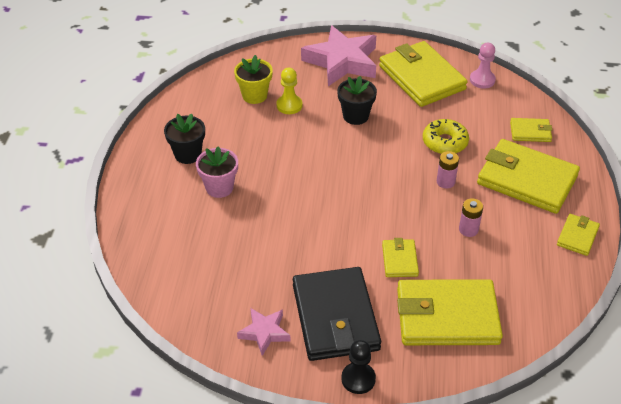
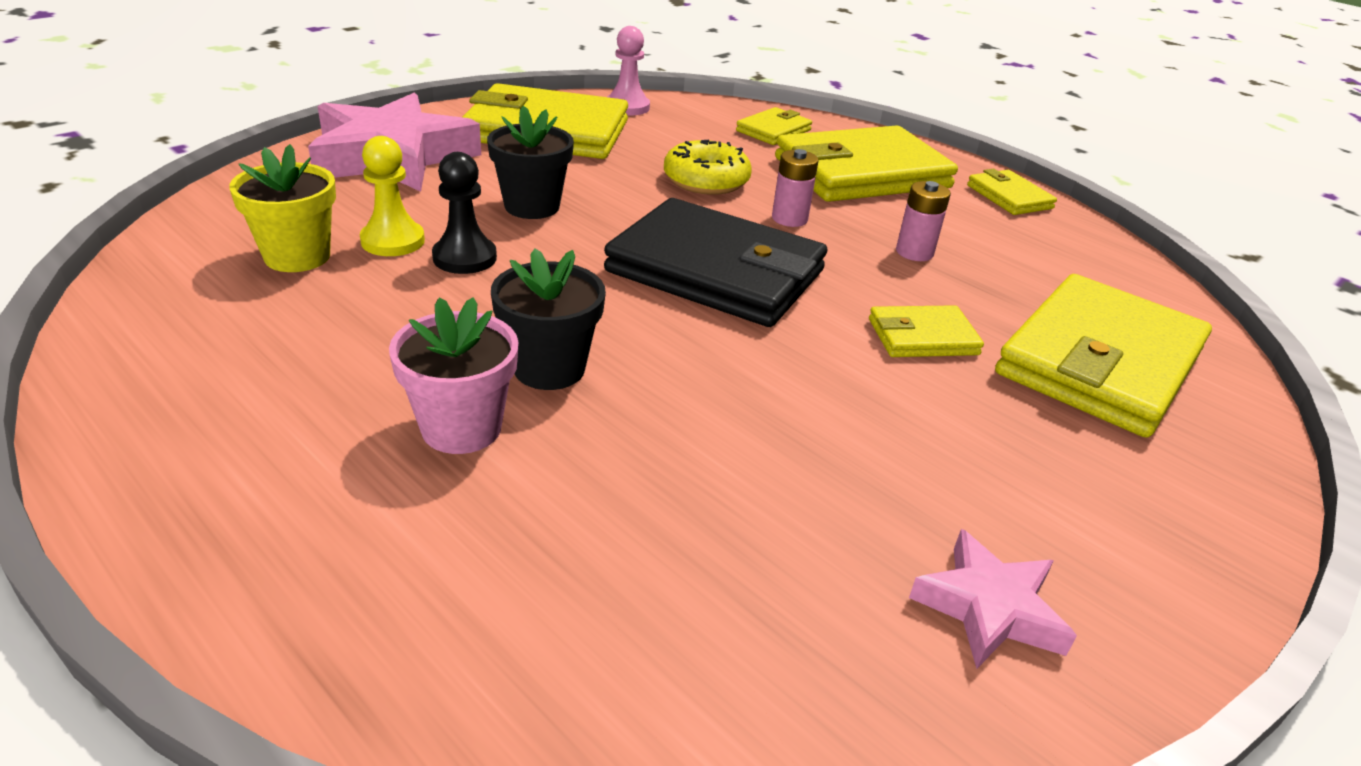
camera: 55 degrees left, 10 degrees down
black flower pot [164,114,205,164] -> black flower pot moved to [491,249,606,390]
black wallet [293,267,381,361] -> black wallet moved to [604,198,827,327]
black pawn [341,340,376,394] -> black pawn moved to [432,152,497,274]
yellow wallet [382,238,419,277] -> yellow wallet turned 45 degrees counterclockwise [869,305,984,357]

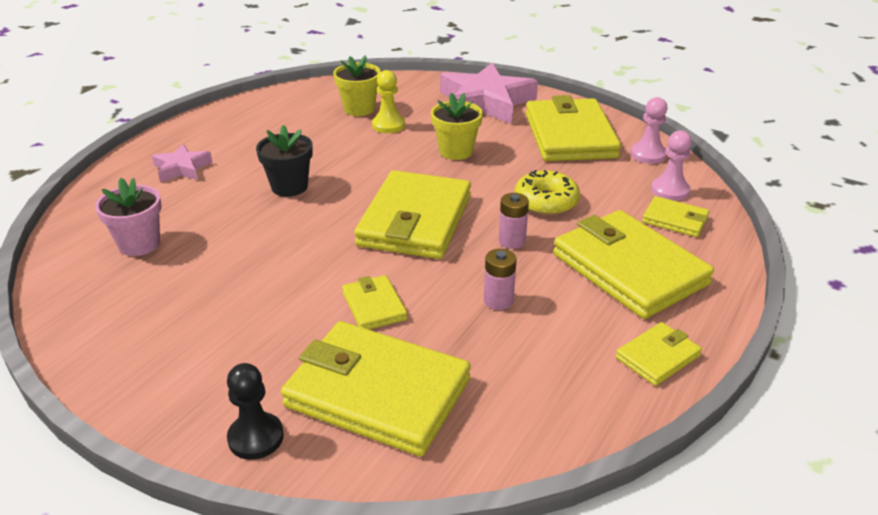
camera: 80 degrees right, 0 degrees up
pink flower pot [389,297,519,454] -> pink flower pot moved to [95,178,162,256]
black pawn [432,152,497,274] -> black pawn moved to [227,363,284,460]
black flower pot [487,105,574,219] -> yellow flower pot [431,93,483,160]
black wallet [604,198,827,327] -> yellow wallet [354,170,471,259]
pink star [909,529,1077,669] -> pink star moved to [152,144,212,183]
none -> pink pawn [651,130,692,201]

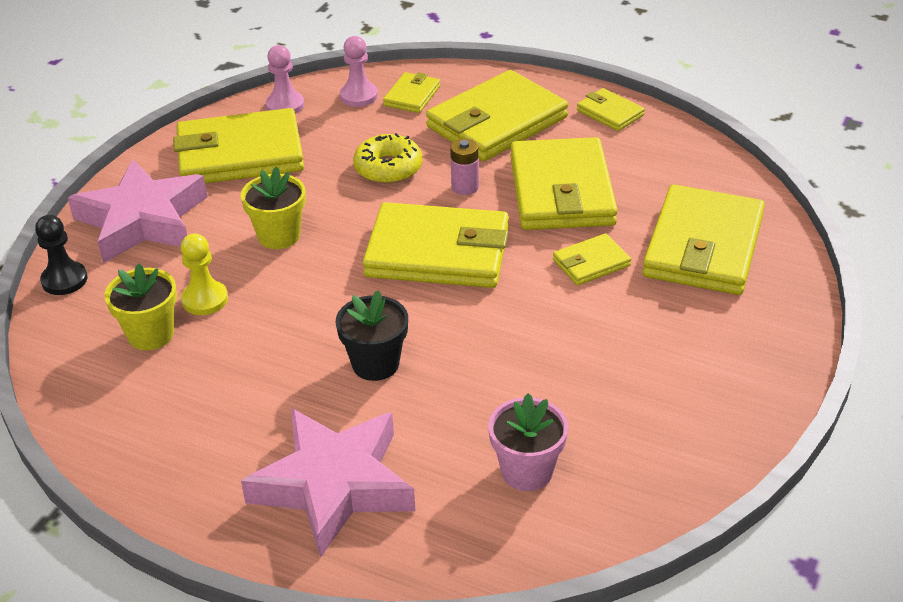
camera: 95 degrees left, 5 degrees up
pink star [152,144,212,183] -> pink star [241,408,415,558], size x1.96
black pawn [227,363,284,460] -> black pawn moved to [35,215,87,295]
pink battery [484,249,517,310] -> yellow wallet [510,137,618,230]

